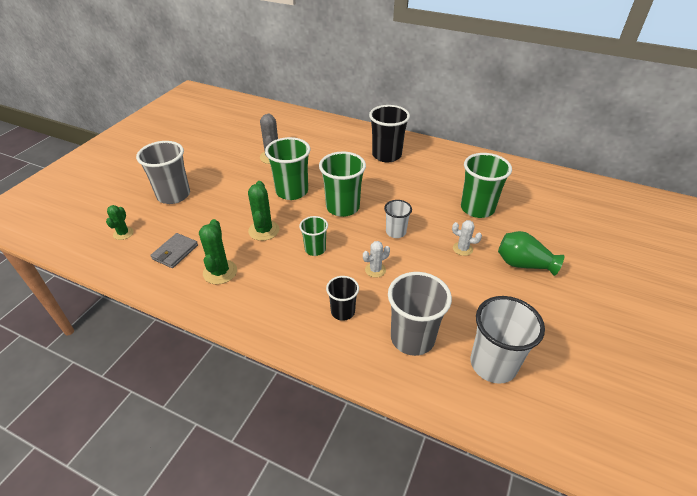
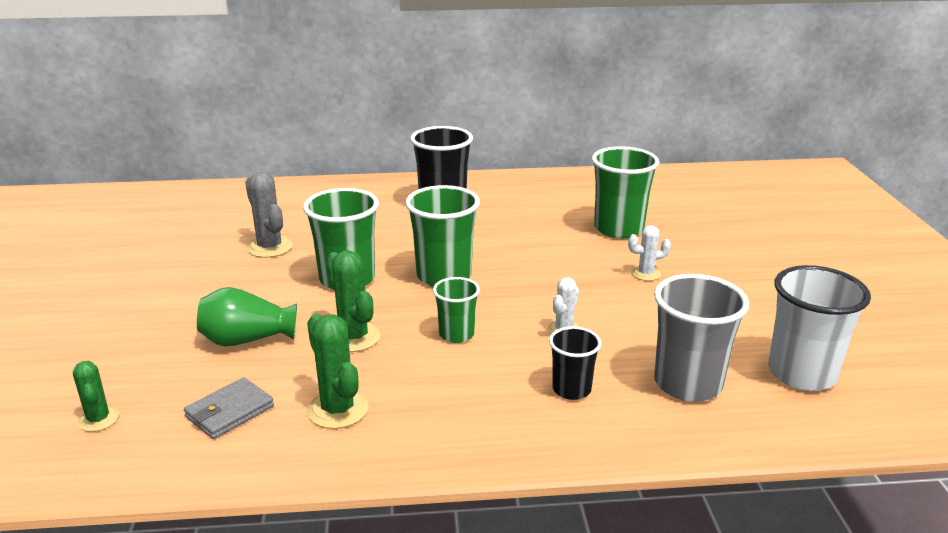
camera: 30 degrees left, 15 degrees down
grey cup [136,141,190,204] -> none
grey wallet [150,233,198,268] -> grey wallet turned 45 degrees clockwise [184,377,274,439]
white cup [384,200,412,238] -> none
green vase [498,231,564,276] -> green vase moved to [197,287,297,346]

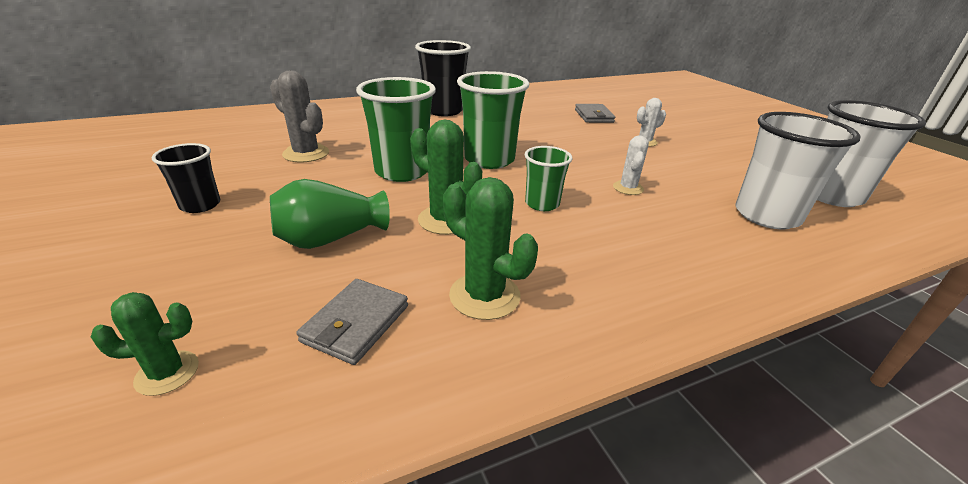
camera: 20 degrees left, 5 degrees up
green cactus [73,361,119,432] -> green cactus turned 60 degrees counterclockwise [91,292,199,396]
black cup [549,326,601,400] -> black cup moved to [152,143,220,213]
green cup [592,146,659,238] -> grey wallet [575,104,616,123]
grey cup [654,274,749,402] -> white cup [736,112,861,229]

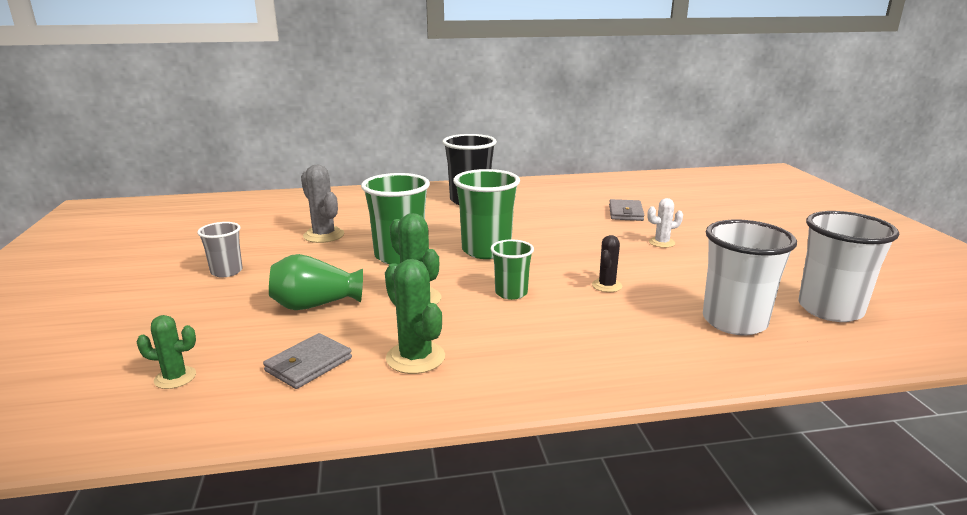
camera: 15 degrees right, 10 degrees down
black cup [152,143,220,213] -> grey cup [197,222,243,277]
white cactus [613,136,649,195] -> black cactus [592,235,622,292]

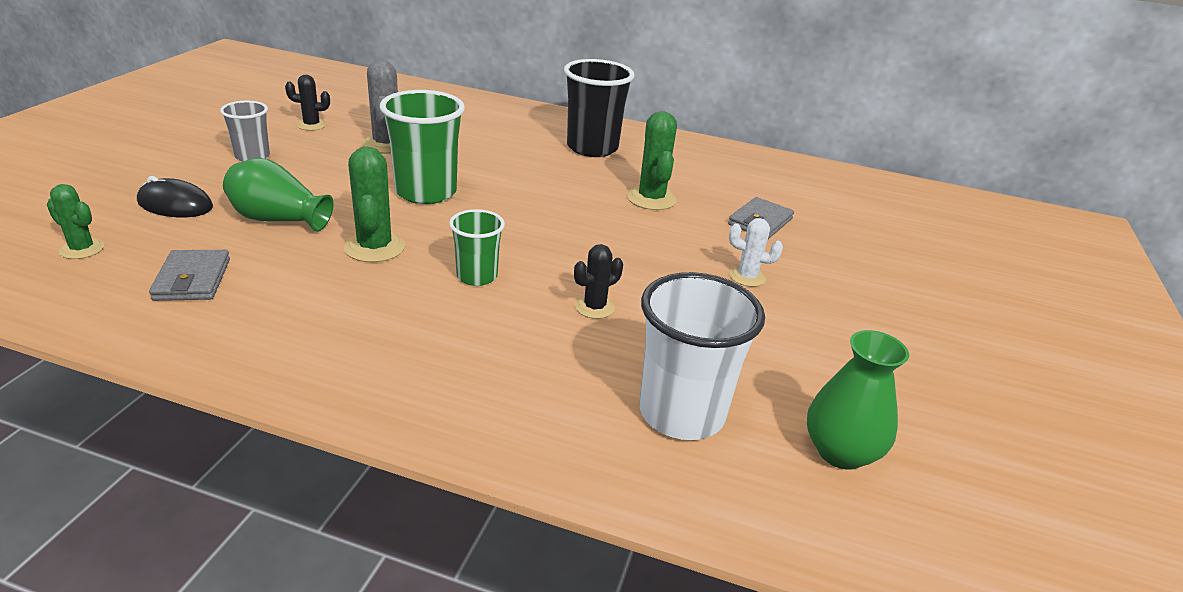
camera: 25 degrees right, 10 degrees up
grey wallet [263,333,352,389] -> grey wallet turned 75 degrees counterclockwise [149,250,230,301]
green cactus [385,259,445,374] -> green cactus moved to [627,111,677,210]
green cup [453,169,520,259] -> none
white cup [799,211,899,322] -> green vase [807,330,909,470]
none -> black mouse [137,176,213,217]
none -> black cactus [285,75,330,131]

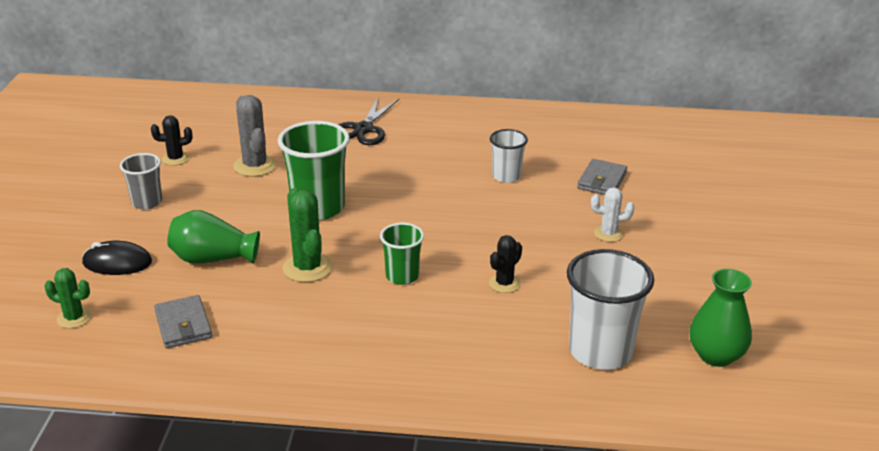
camera: 10 degrees left, 0 degrees up
black cup [564,59,635,157] -> none
green cactus [627,111,677,210] -> white cup [490,129,528,183]
none -> black scissors [338,98,399,145]

